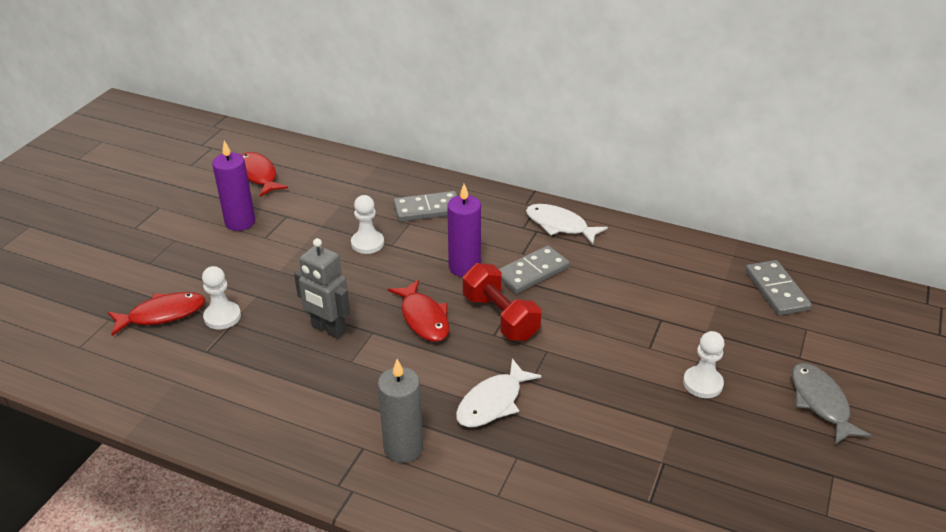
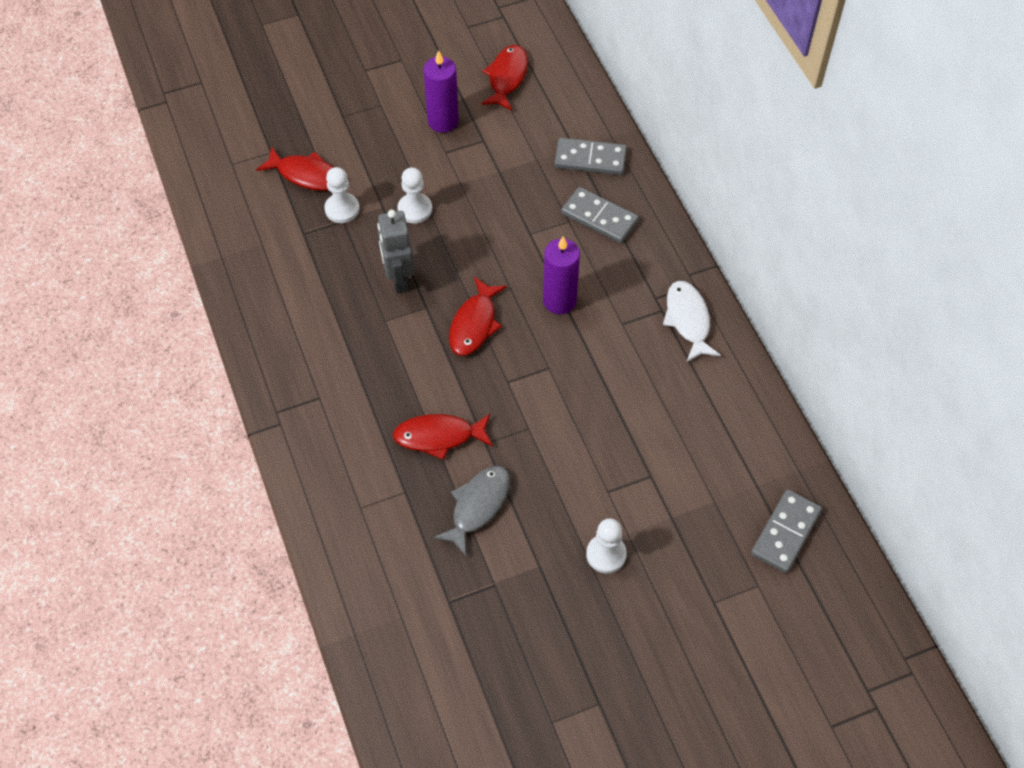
camera: 45 degrees right, 20 degrees up
white pawn [351,195,384,254] -> white pawn moved to [398,167,432,223]
grey candle [378,359,423,463] -> none
white fish [456,358,542,427] -> red fish [393,414,493,460]
red dumbbell [463,263,541,341] -> none
grey domino [499,245,570,294] -> grey domino moved to [554,138,627,175]
grey fish [792,363,872,444] -> grey fish moved to [433,466,510,556]

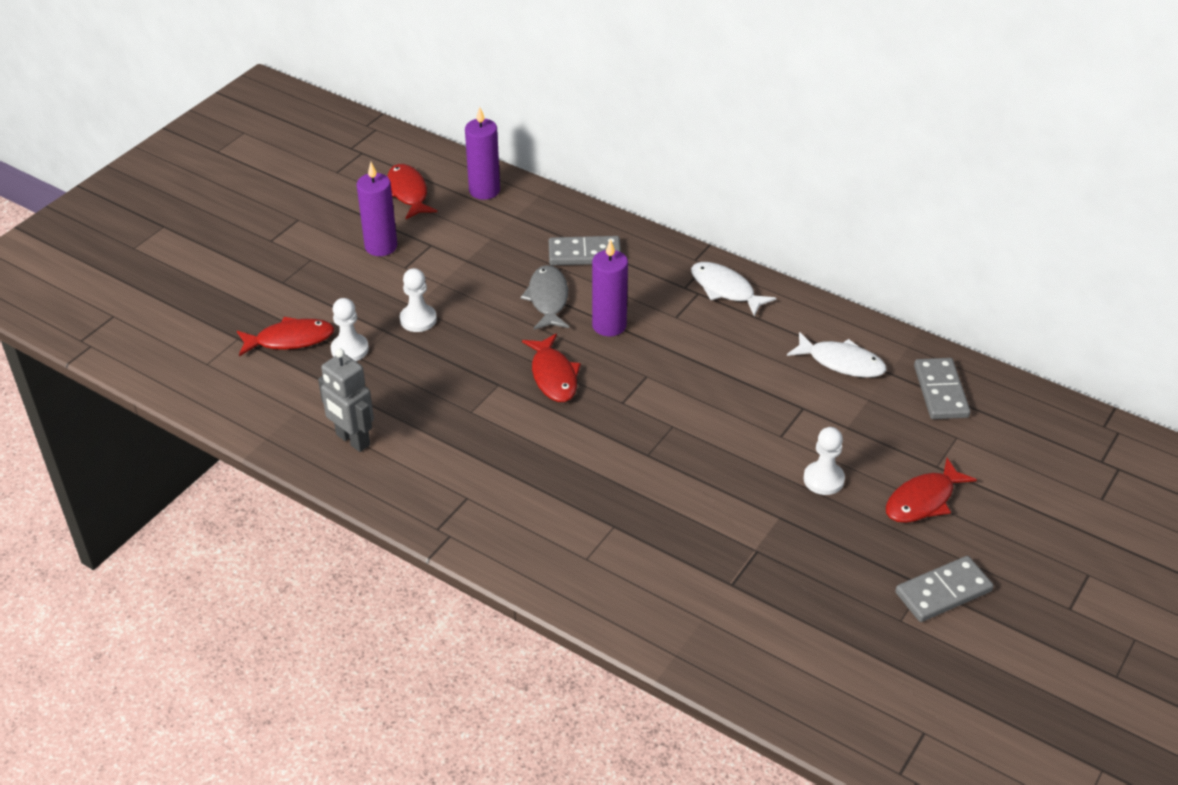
camera: 35 degrees left, 15 degrees down
grey robot [377,210,415,293] -> grey robot moved to [318,349,374,452]
red fish [393,414,493,460] -> red fish moved to [886,458,977,523]
grey fish [433,466,510,556] -> grey fish moved to [520,265,569,330]
grey domino [554,138,627,175] -> grey domino moved to [895,556,994,622]
none -> purple candle [465,107,500,200]
none -> white fish [787,332,887,378]

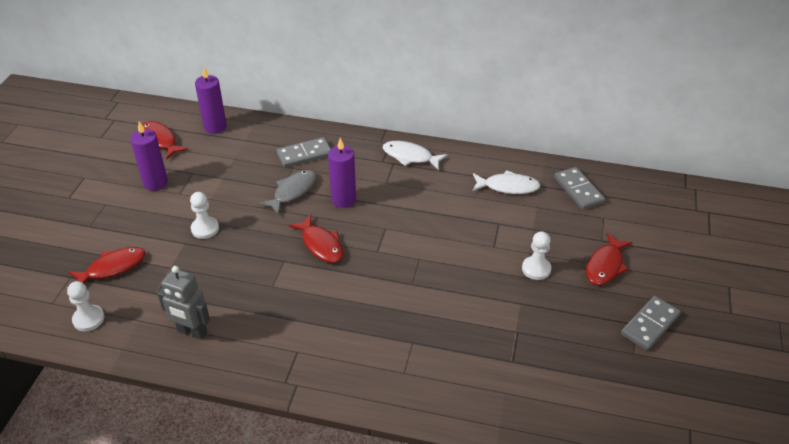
camera: 20 degrees left, 0 degrees up
white pawn [331,298,369,361] -> white pawn moved to [67,281,105,332]
grey fish [520,265,569,330] -> grey fish turned 60 degrees clockwise [259,170,317,215]

